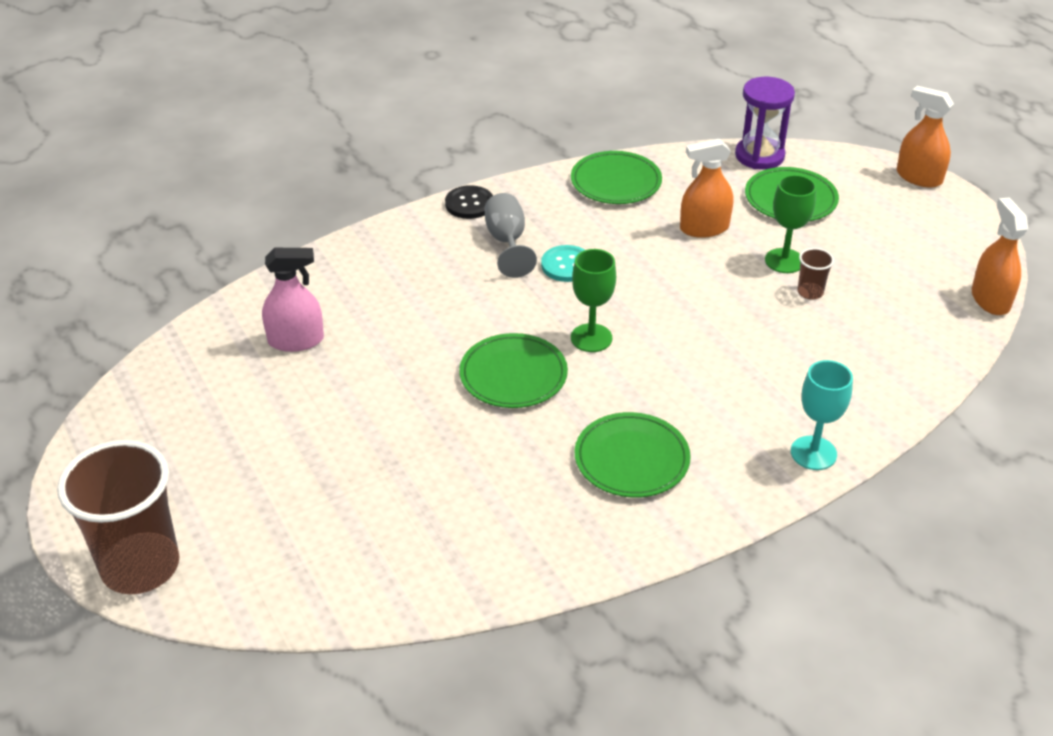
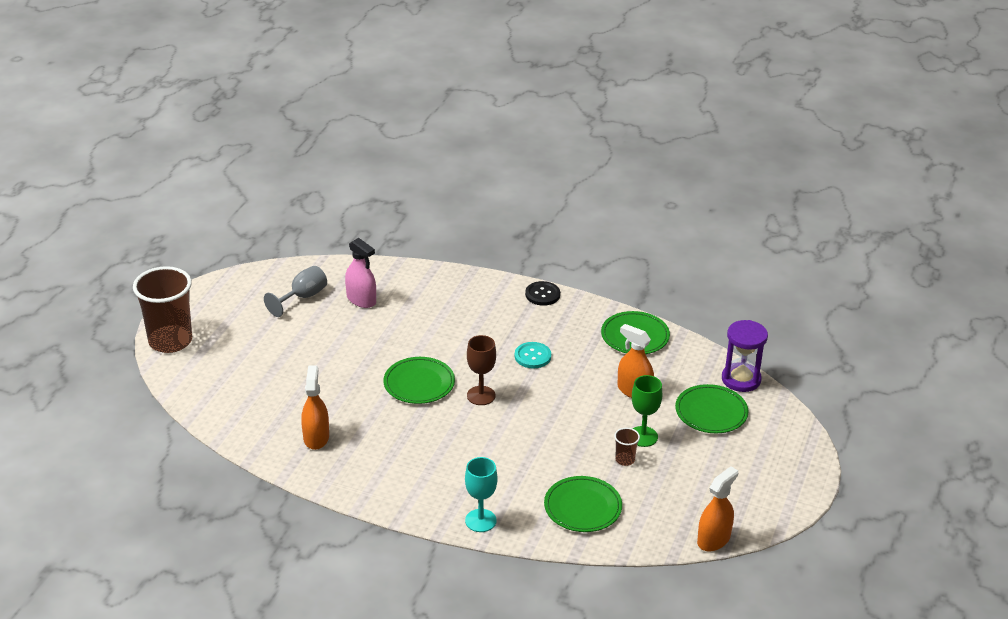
camera: 50 degrees right, 5 degrees down
grey goblet [485,193,537,278] -> grey goblet moved to [264,266,327,317]
green goblet [571,249,616,352] -> brown goblet [467,335,496,405]
green plate [574,412,691,498] -> green plate moved to [544,476,622,532]
orange spray bottle [897,86,954,188] -> orange spray bottle moved to [301,365,329,450]

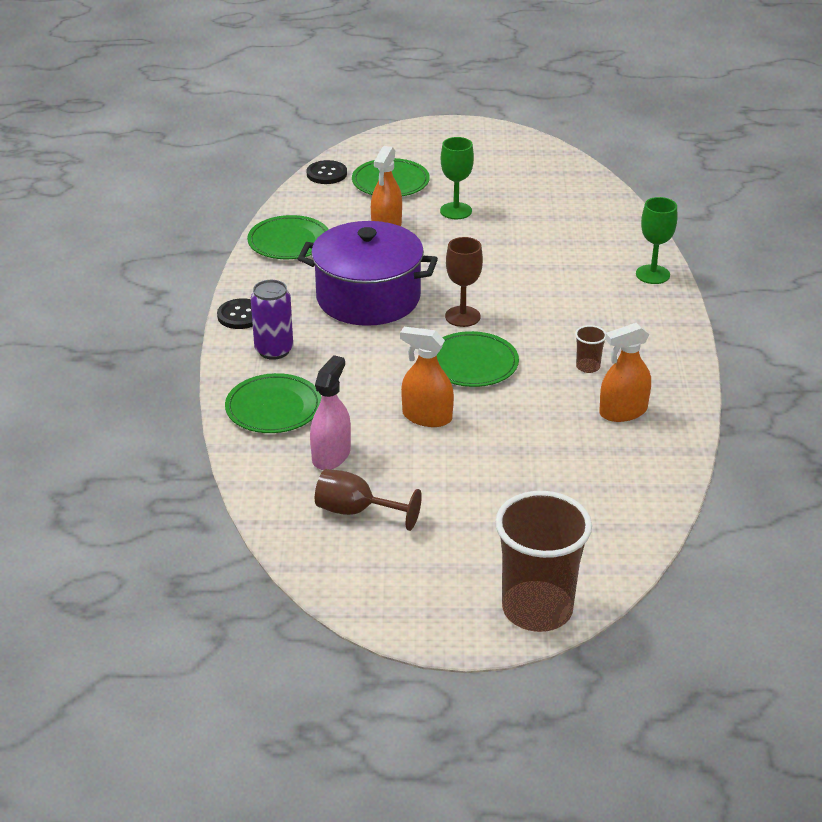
camera: 110 degrees left, 0 degrees up
grey goblet [264,266,327,317] -> brown goblet [315,469,422,531]
turquoise goblet [465,457,498,532] -> green goblet [636,197,677,284]
turquoise button [515,342,551,368] -> purple pot [298,221,438,326]
green plate [544,476,622,532] -> green plate moved to [225,373,321,433]
brown cup [614,428,640,466] -> brown cup moved to [575,325,606,373]
orange spray bottle [697,466,738,551] -> orange spray bottle moved to [400,327,454,427]
purple hourglass [722,320,768,392] -> black button [307,160,347,184]
none -> purple can [251,280,293,360]

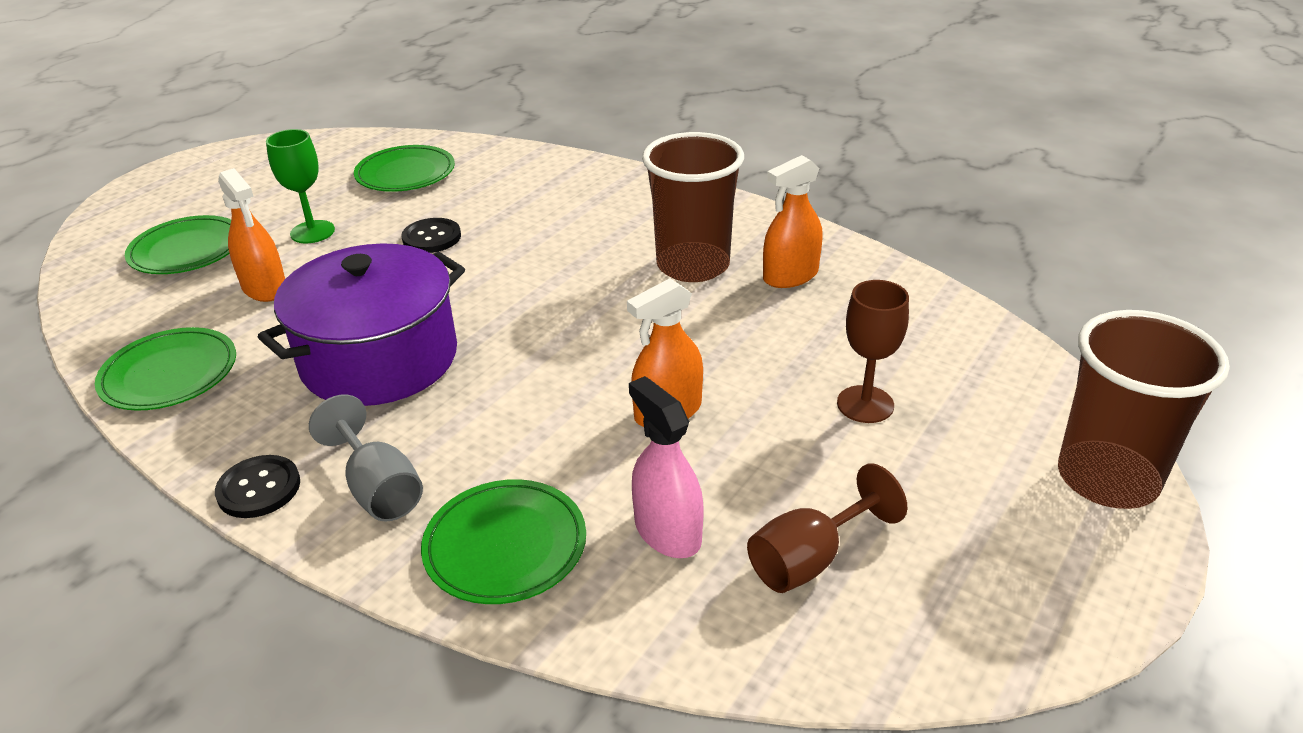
camera: 55 degrees left, 0 degrees up
purple can [251,280,293,360] -> grey goblet [309,394,423,522]
black button [307,160,347,184] -> black button moved to [401,218,461,253]
green plate [437,331,519,387] -> green plate moved to [354,145,455,192]
brown goblet [445,237,483,327] -> brown goblet moved to [837,280,909,423]
brown cup [575,325,606,373] -> brown cup [642,132,744,282], size x2.42
orange spray bottle [599,323,651,422] -> orange spray bottle turned 45 degrees clockwise [763,155,823,288]
green goblet [636,197,677,284] -> none

